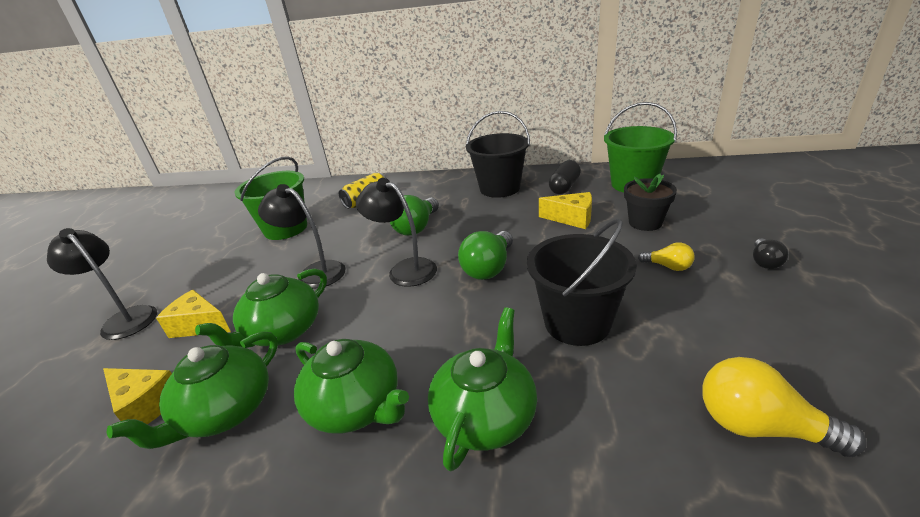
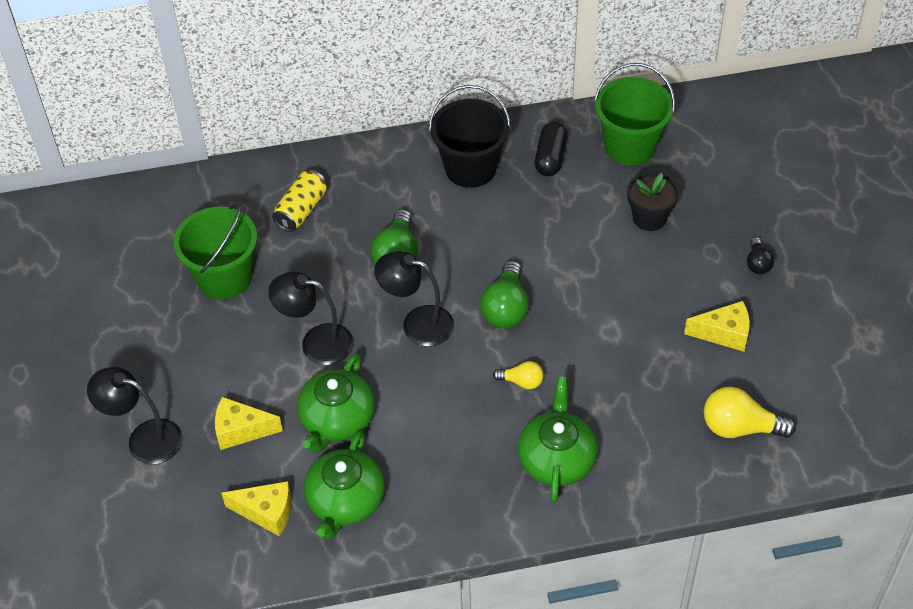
camera: 20 degrees left, 20 degrees up
green teapot [294,339,409,433] -> none
black bucket [527,219,637,346] -> none
yellow cheese [539,192,592,229] -> yellow cheese moved to [684,301,750,352]
yellow light bulb [638,243,695,271] -> yellow light bulb moved to [493,361,544,389]

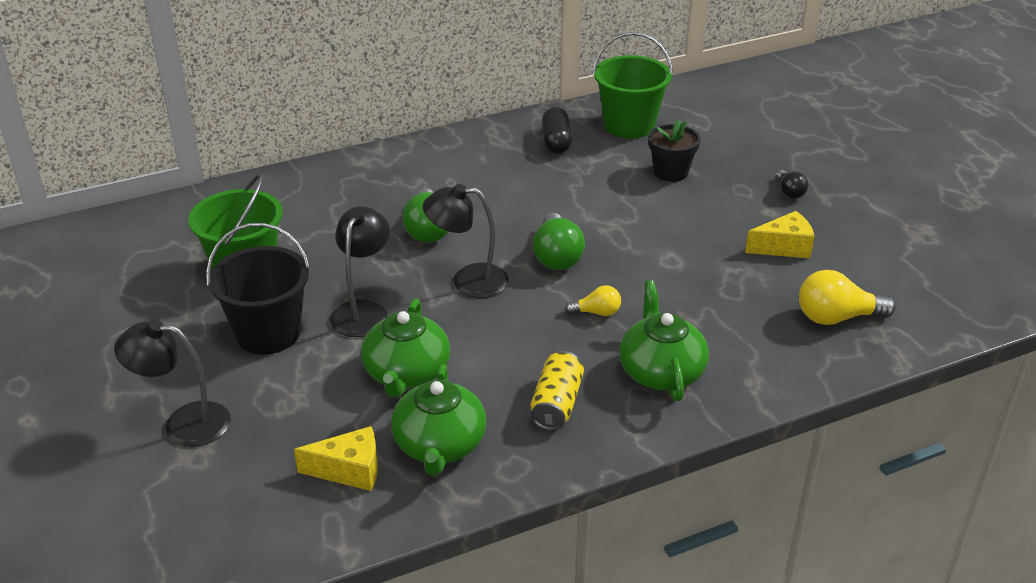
camera: 15 degrees left, 15 degrees down
yellow cheese [215,397,283,450] -> none
black lamp [268,272,354,365] -> black lamp turned 105 degrees clockwise [330,206,390,337]
yellow can [272,170,327,232] -> yellow can moved to [530,351,584,430]
black bucket [429,85,511,188] -> black bucket moved to [206,223,310,355]

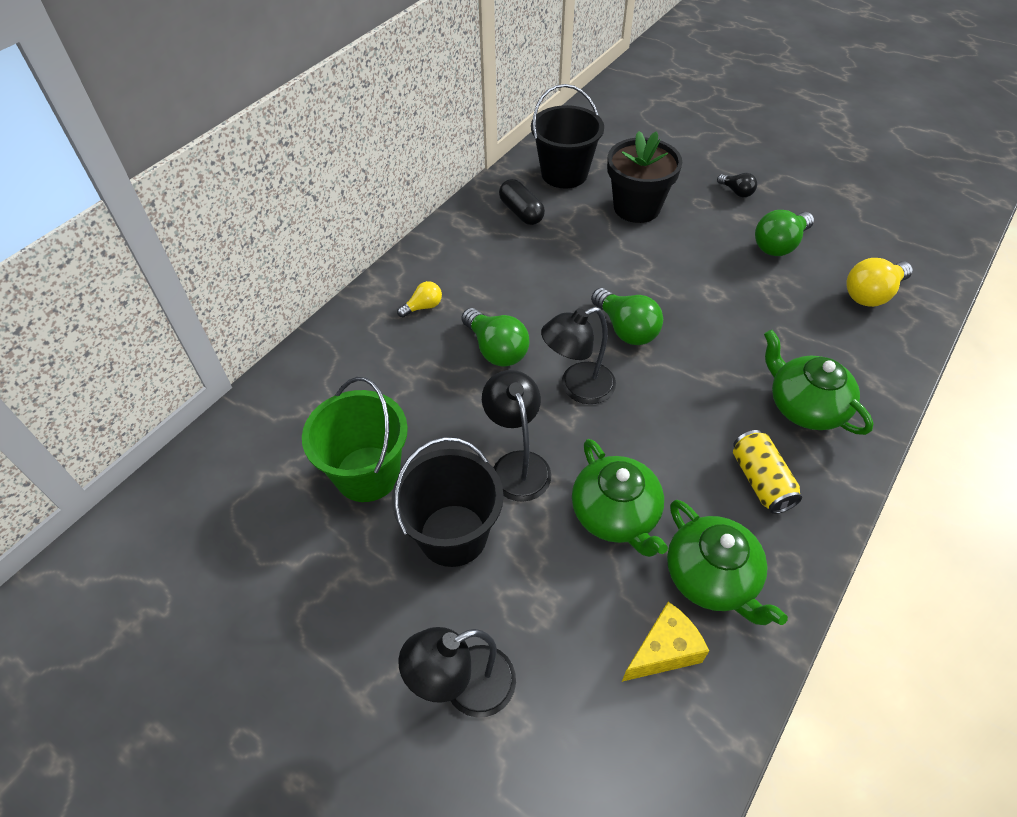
camera: 30 degrees left, 15 degrees up
yellow light bulb [565,285,621,316] -> yellow light bulb moved to [397,281,442,317]
green bucket [593,32,673,139] -> black bucket [531,84,604,188]
black flower pot [648,119,700,182] -> black flower pot [607,131,682,223], size x1.51
yellow cheese [745,211,814,258] -> green light bulb [755,210,814,256]

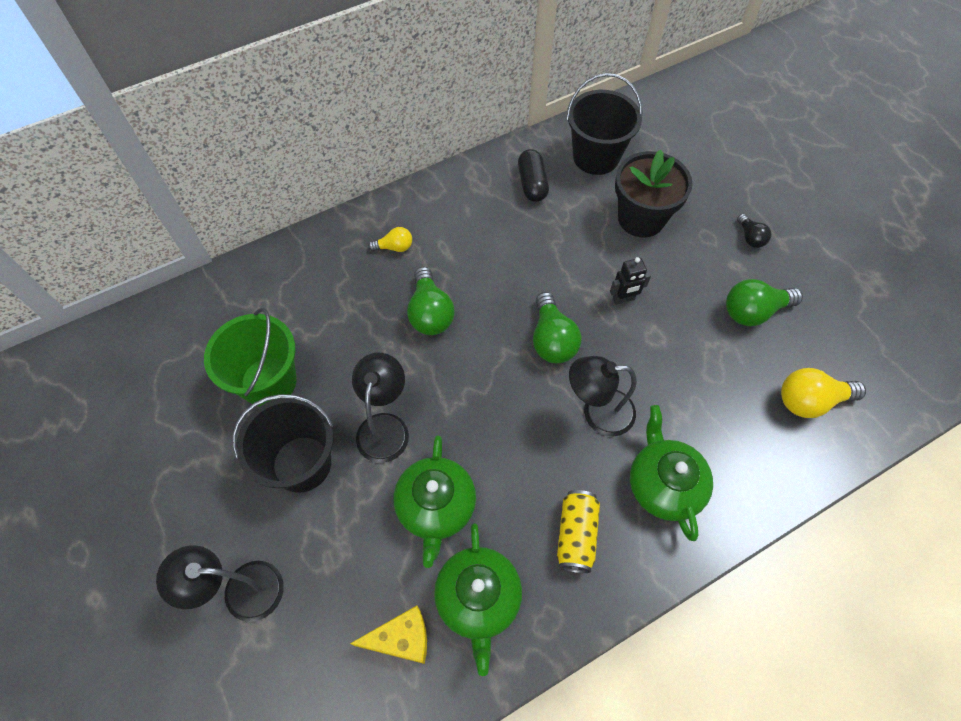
camera: 25 degrees right, 10 degrees up
black lamp [541,307,616,404] -> black lamp moved to [569,356,637,436]
none -> black robot [610,257,651,305]

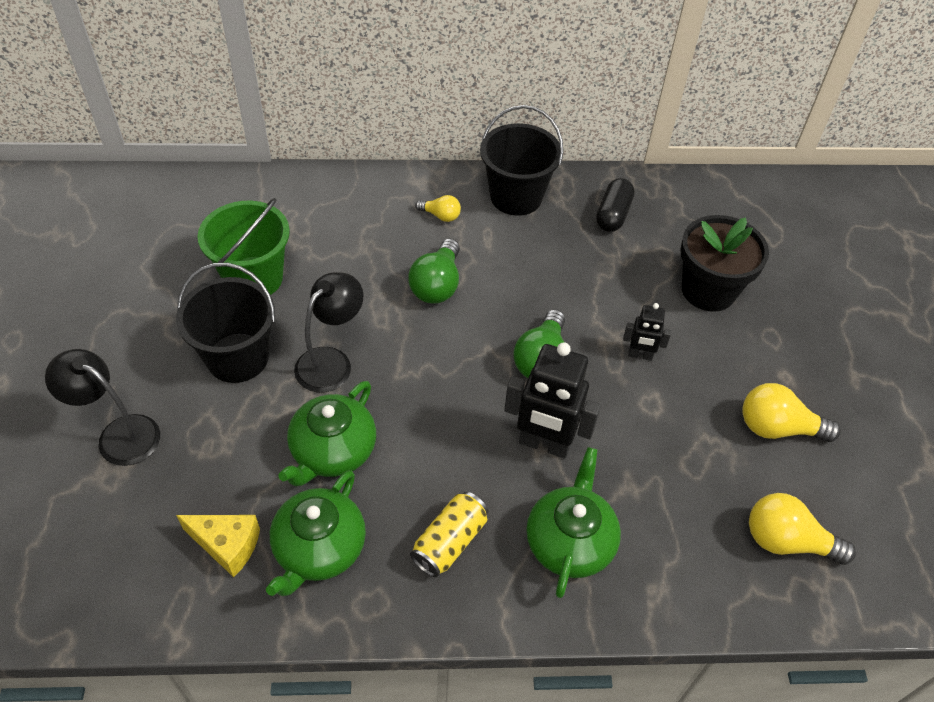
camera: 25 degrees right, 10 degrees down
black bucket [566,73,643,175] -> black bucket moved to [480,105,563,216]
black lamp [569,356,637,436] -> black robot [504,342,601,459]
green light bulb [726,279,803,326] -> yellow light bulb [742,383,841,442]
black light bulb [737,214,771,248] -> none

